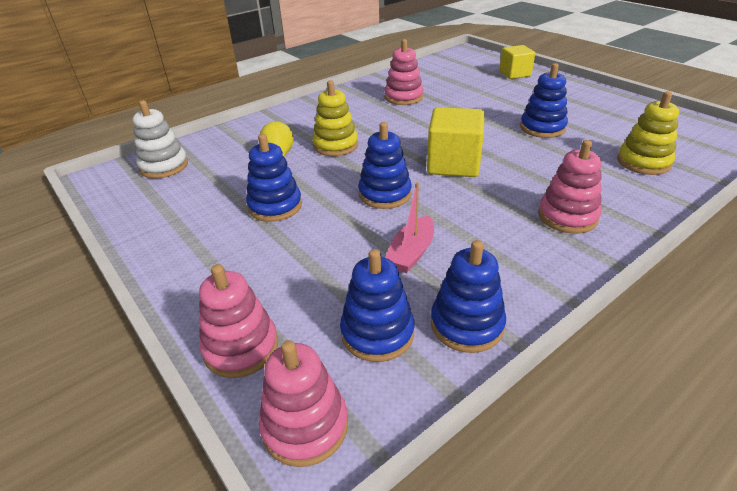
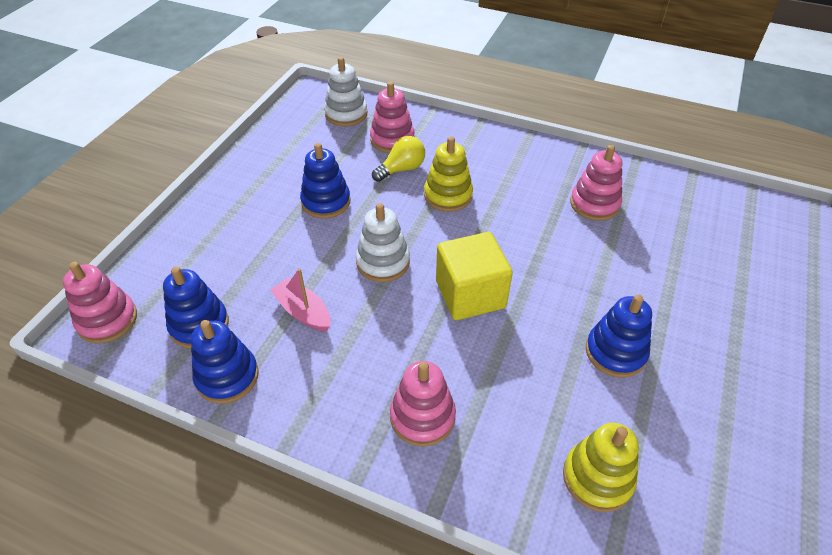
camera: 60 degrees right, 10 degrees up
pink stacking toy [199,264,278,378] -> pink stacking toy moved to [370,82,415,153]
blue stacking toy [358,122,412,209] -> white stacking toy [356,203,410,282]
pink boat [385,182,434,273] -> pink boat turned 45 degrees clockwise [270,268,330,331]
yellow cube [499,45,535,79] -> none

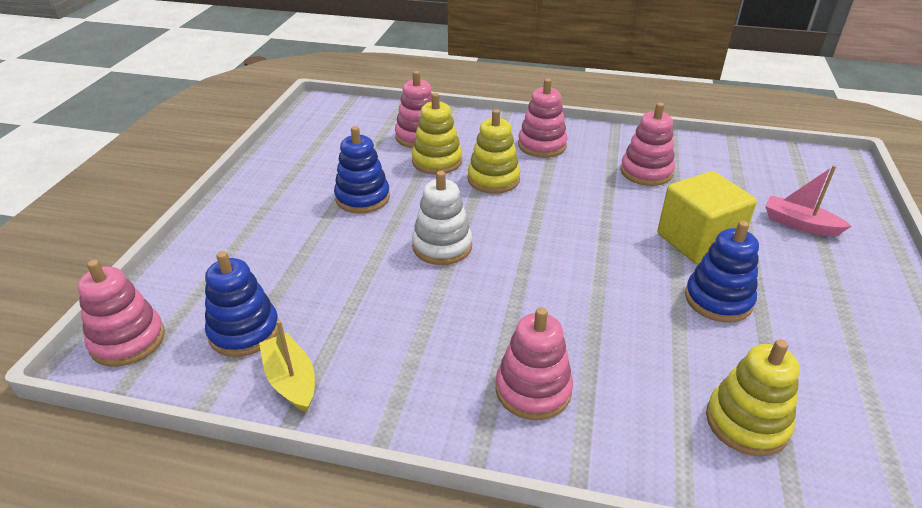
camera: 10 degrees left, 10 degrees down
blue stacking toy [191,320,259,404] -> yellow boat [259,320,315,412]
pink boat [270,268,330,331] -> pink boat moved to [765,165,851,236]
white stacking toy [324,57,367,126] -> none
yellow light bulb [372,136,425,182] -> yellow stacking toy [412,93,462,174]
yellow cube [436,232,513,320] -> yellow cube moved to [657,171,757,264]
none -> pink stacking toy [518,78,567,158]

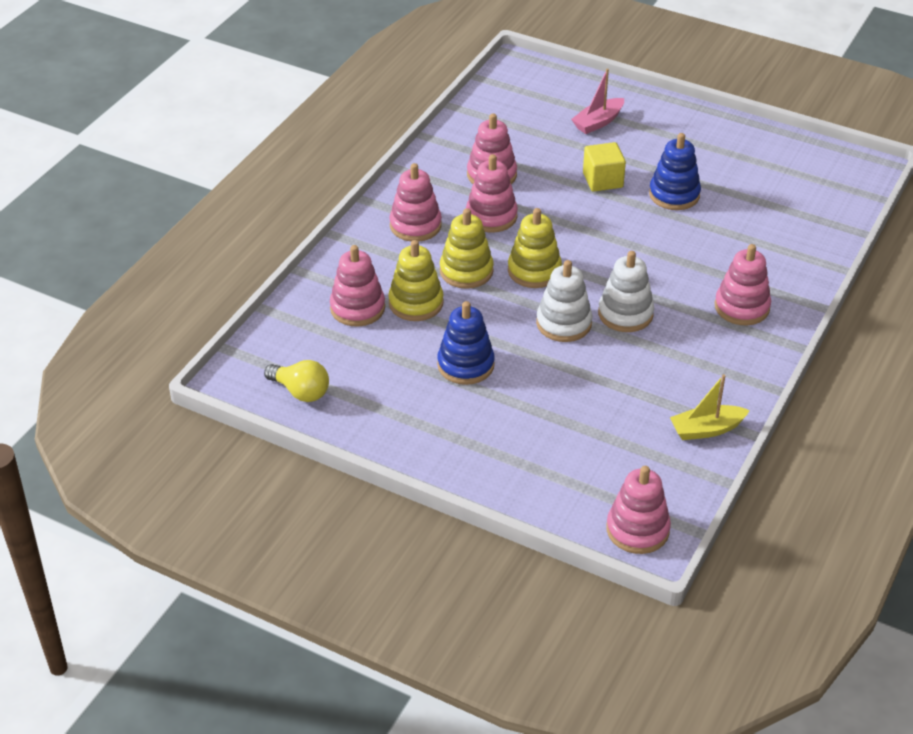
camera: 75 degrees left, 5 degrees up
blue stacking toy [205,251,278,357] -> none
yellow cube [657,171,757,264] -> yellow cube [583,142,626,192], size x0.66
yellow stacking toy [706,339,800,456] -> yellow stacking toy moved to [508,208,562,288]
none -> yellow light bulb [264,360,329,402]
none -> pink stacking toy [466,154,518,232]
none -> white stacking toy [598,251,654,332]

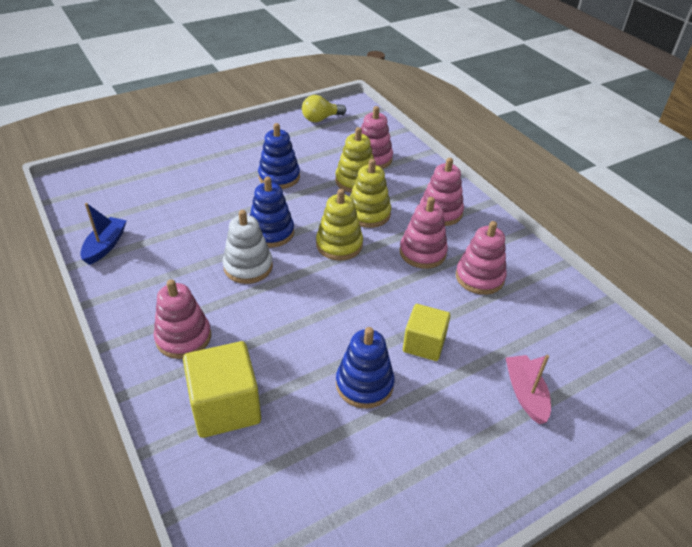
camera: 120 degrees right, 0 degrees up
white stacking toy [536,260,593,342] -> blue stacking toy [250,177,294,248]
pink stacking toy [607,466,671,554] -> none
yellow boat [670,374,750,440] -> blue boat [80,203,127,265]
none -> yellow cube [183,341,261,438]

